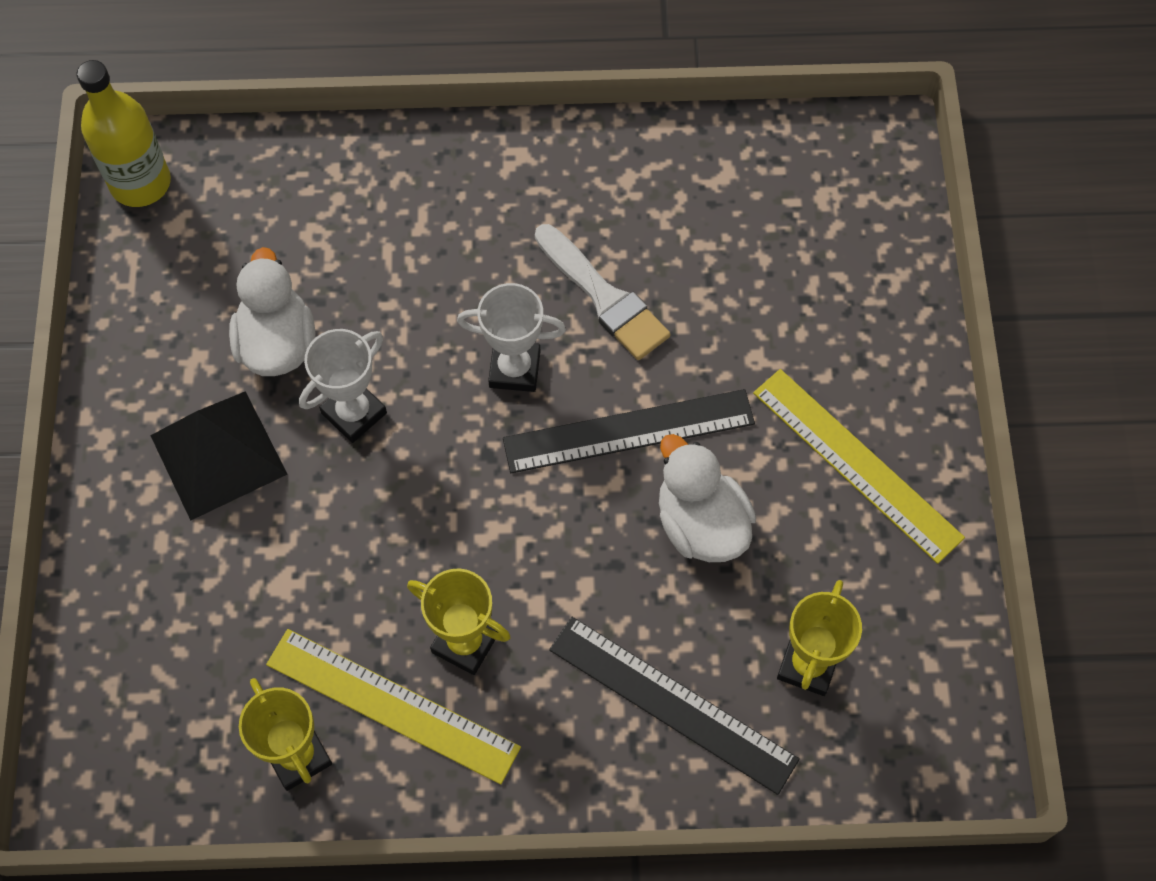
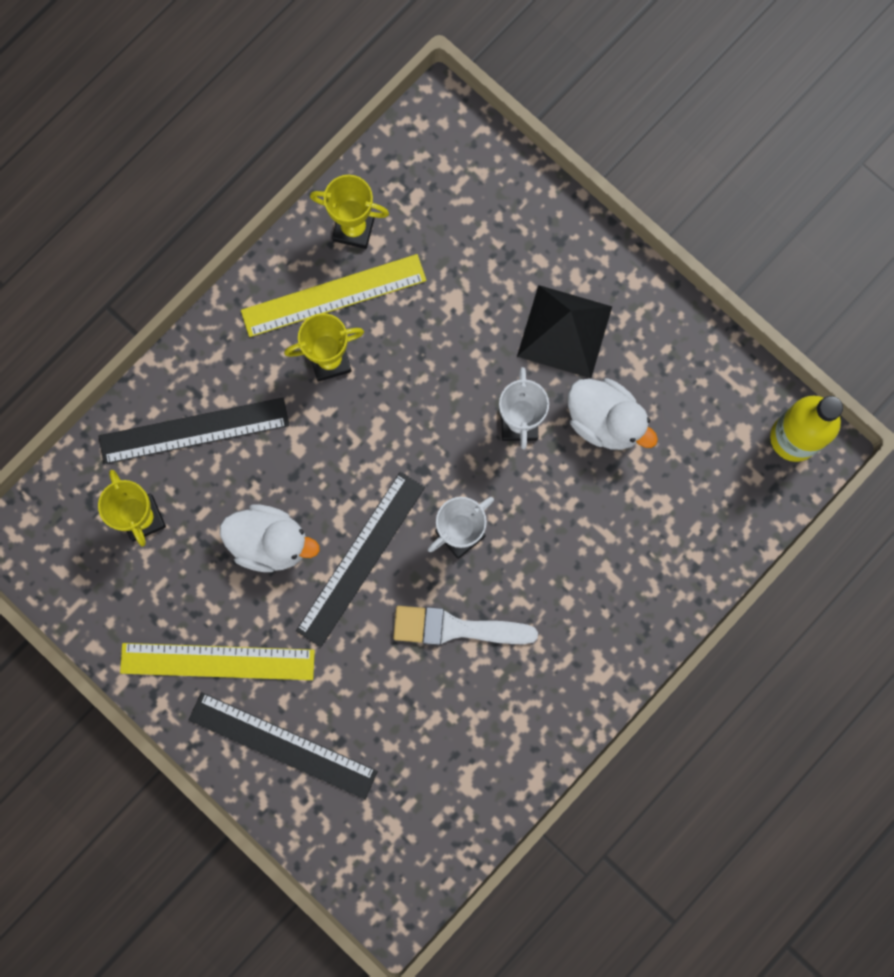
camera: 135 degrees right, 15 degrees up
none -> black ruler [189,692,378,800]

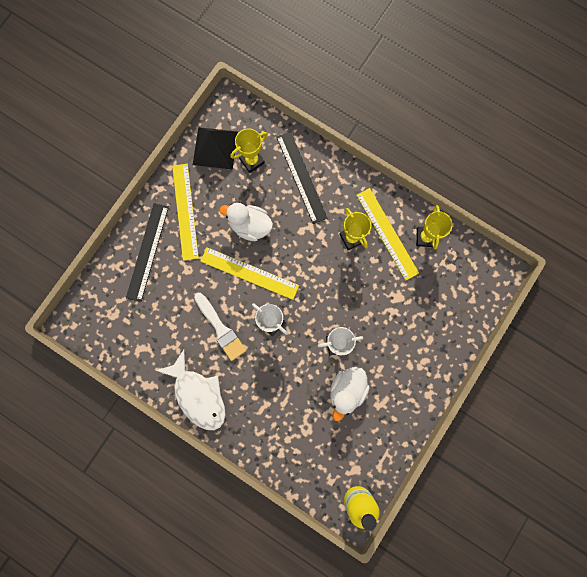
camera: 80 degrees right, 0 degrees up
white duck [220,505,320,572] -> white duck turned 105 degrees clockwise [219,203,273,241]
black ruler [296,472,425,647] -> yellow ruler [200,247,299,300]
white brush [393,606,538,645] -> white brush turned 150 degrees clockwise [194,293,246,361]
black pyramid [517,285,612,378] -> black pyramid moved to [193,127,238,170]
none -> white fish [156,350,226,430]

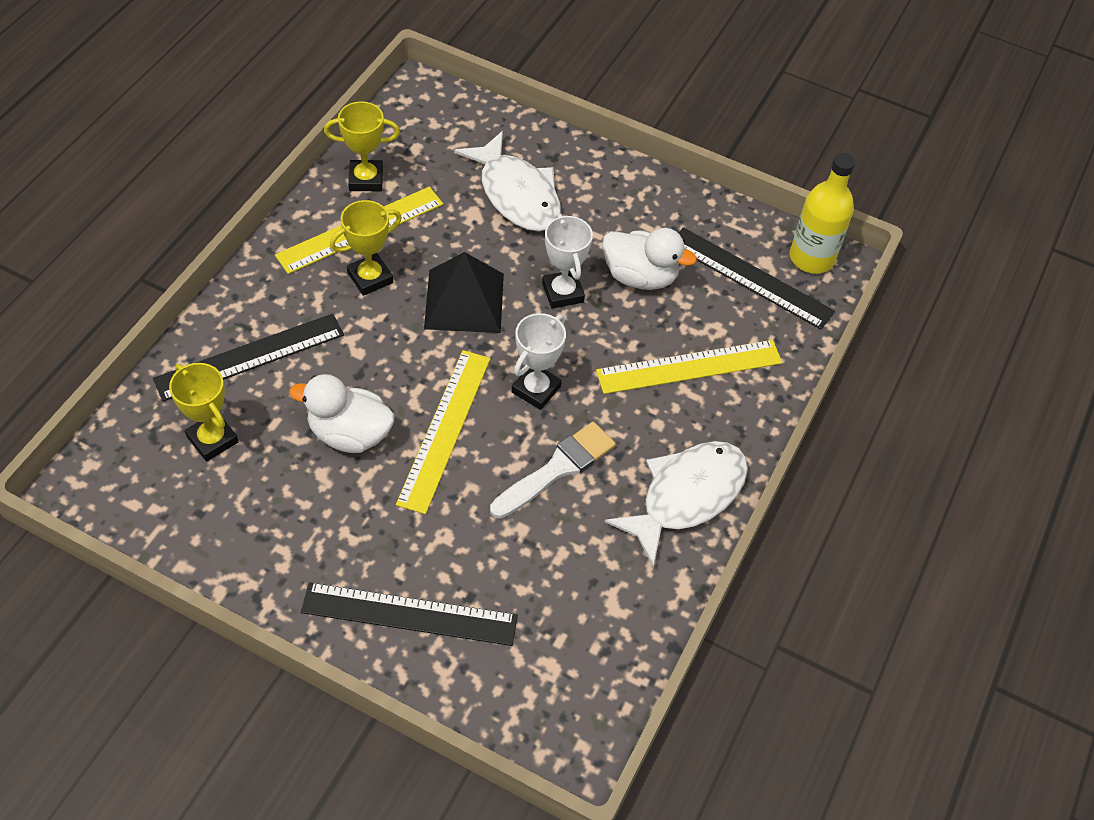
camera: 100 degrees left, 25 degrees down
yellow ruler [172,164,199,261] -> yellow ruler moved to [596,340,782,394]
black pyramid [193,127,238,170] -> black pyramid moved to [424,252,504,333]
white duck [219,203,273,241] -> white duck turned 90 degrees clockwise [289,374,395,453]
none -> white fish [454,131,561,232]
none -> black ruler [678,227,835,330]

